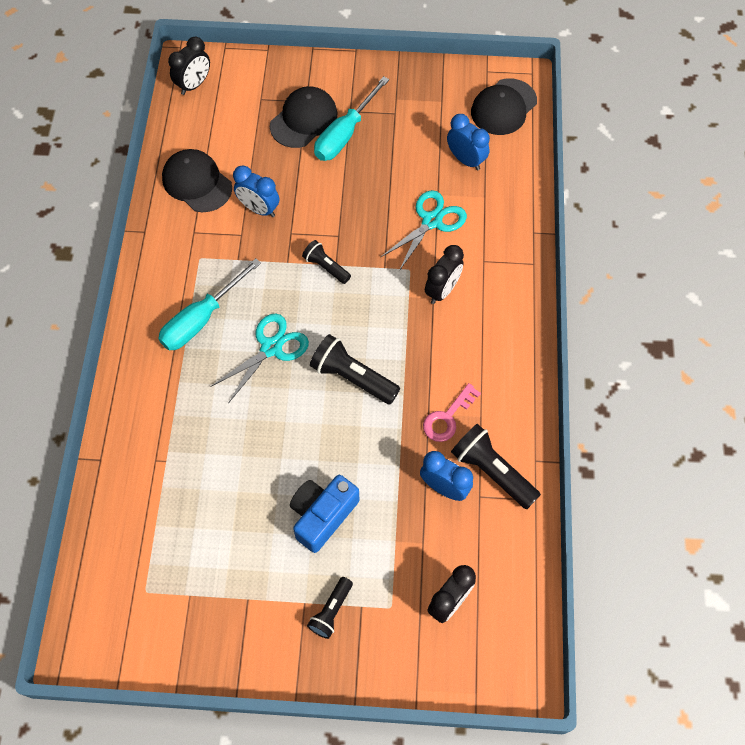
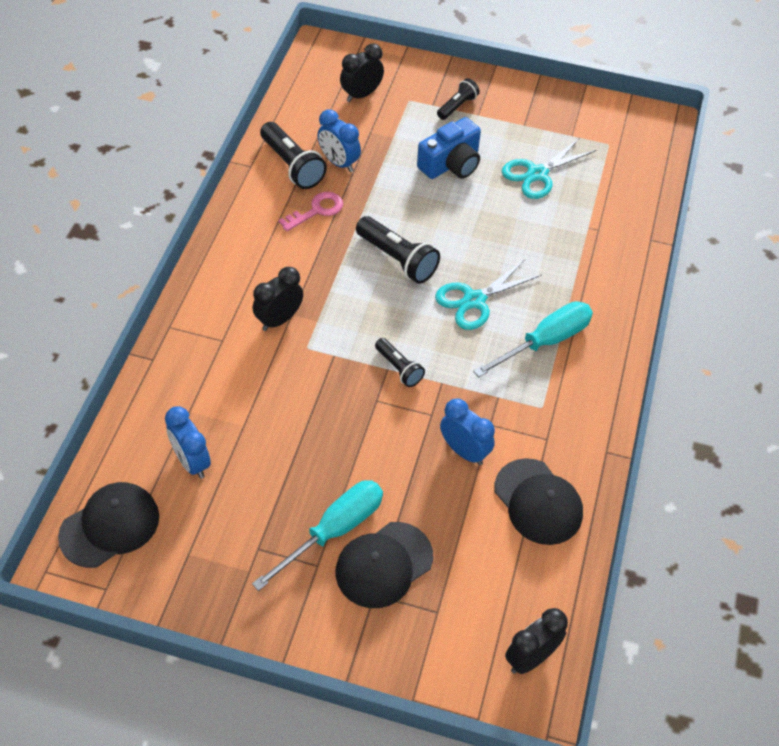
camera: 170 degrees left, 10 degrees down
turquoise scissors [381,190,467,271] -> turquoise scissors moved to [502,138,596,199]

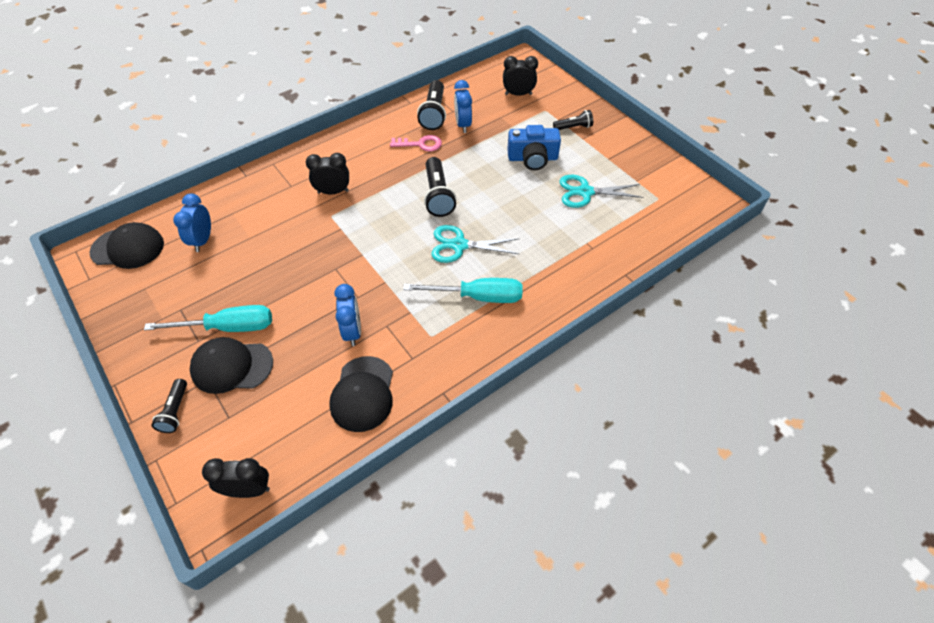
camera: 40 degrees right, 0 degrees up
black flashlight [375,338,425,387] -> black flashlight moved to [151,379,187,433]

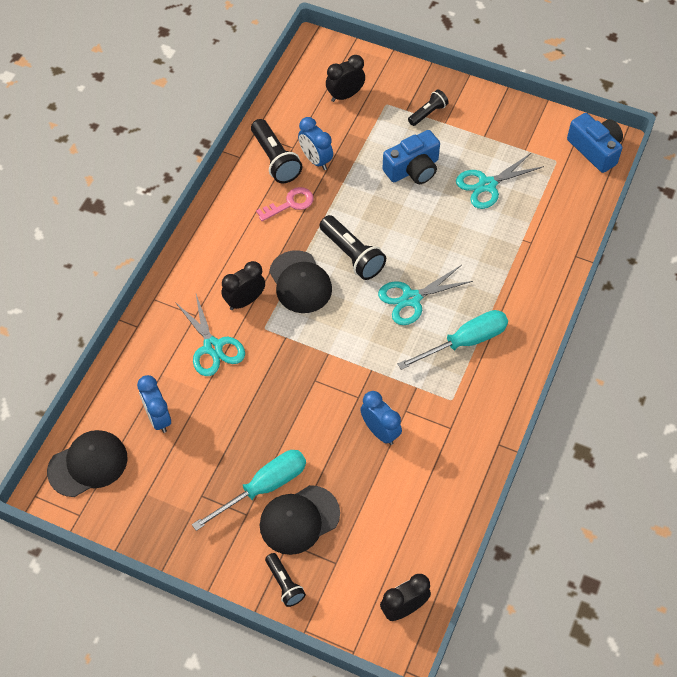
camera: 30 degrees left, 5 degrees up
black cap [329,356,393,432] -> black cap moved to [269,250,332,313]
none -> turquoise scissors [175,294,245,376]
none -> blue camera [567,113,623,173]

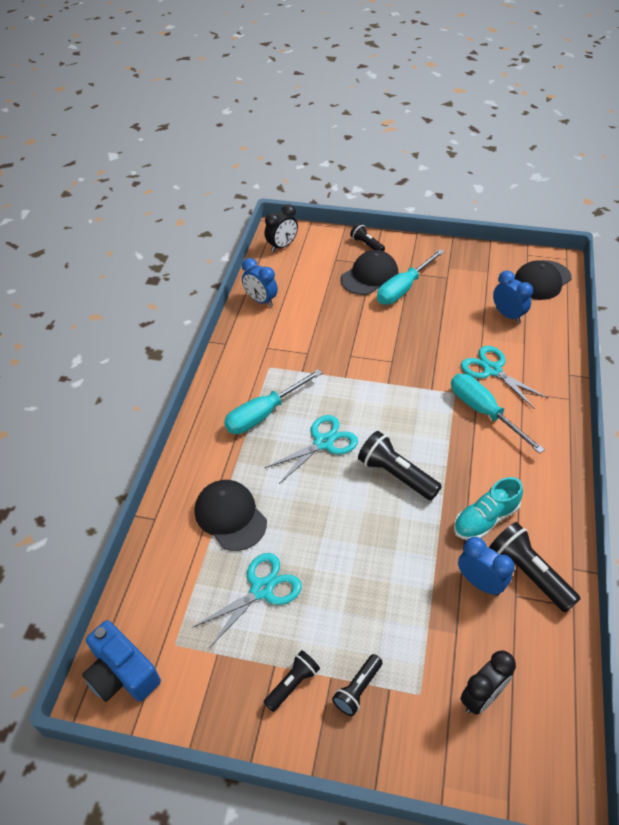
camera: 170 degrees right, 10 degrees down
black clock [222,261,265,310] -> turquoise screwdriver [451,374,545,454]
pink key [256,187,314,221] -> turquoise shoe [454,477,523,540]
black cap [269,250,332,313] -> black cap moved to [195,480,267,551]
blue clock [360,391,402,445] -> blue clock moved to [242,258,278,307]
blue camera [382,130,440,184] -> none
none -> black flashlight [264,650,320,712]

